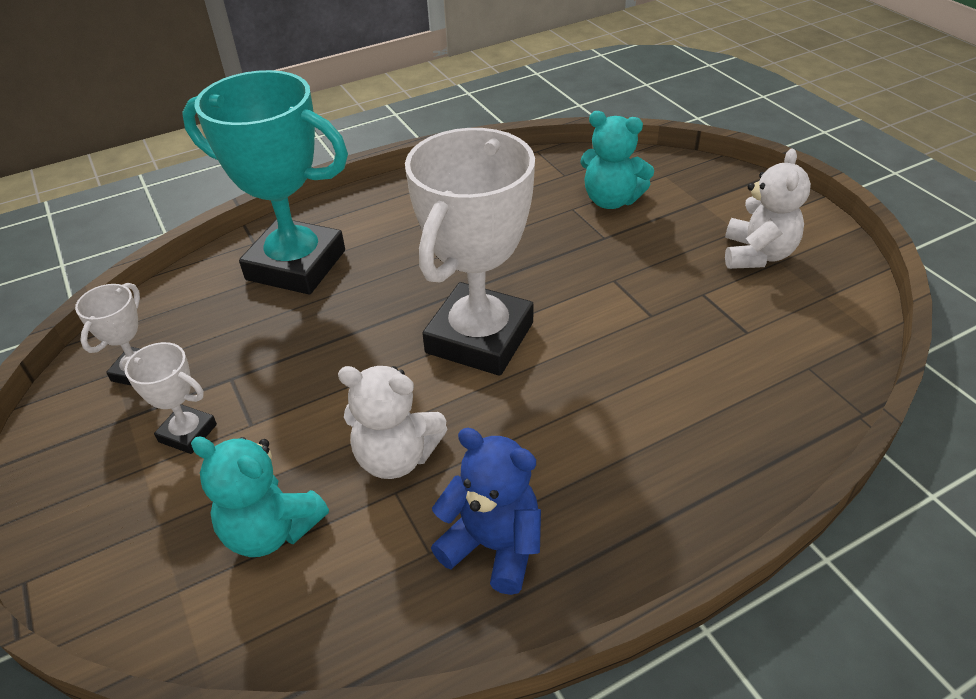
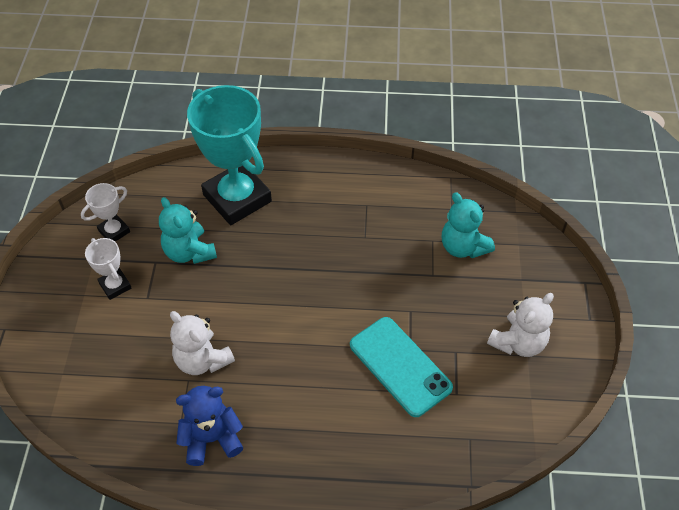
camera: 30 degrees right, 10 degrees up
turquoise teddy bear [191,436,329,557] -> turquoise teddy bear moved to [159,197,217,264]
white trophy [405,128,535,376] -> none
blue teddy bear [431,428,541,595] -> blue teddy bear turned 75 degrees counterclockwise [176,386,243,466]
none -> turquoise phone [350,317,453,417]

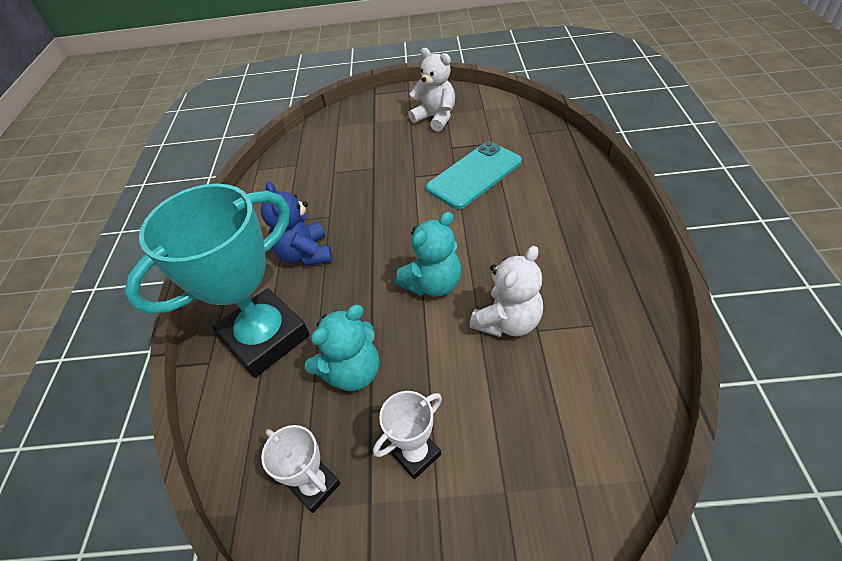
camera: 90 degrees left, 5 degrees down
blue teddy bear [176,386,243,466] -> blue teddy bear moved to [261,181,332,266]
turquoise teddy bear [442,192,495,258] -> turquoise teddy bear moved to [396,212,461,297]

